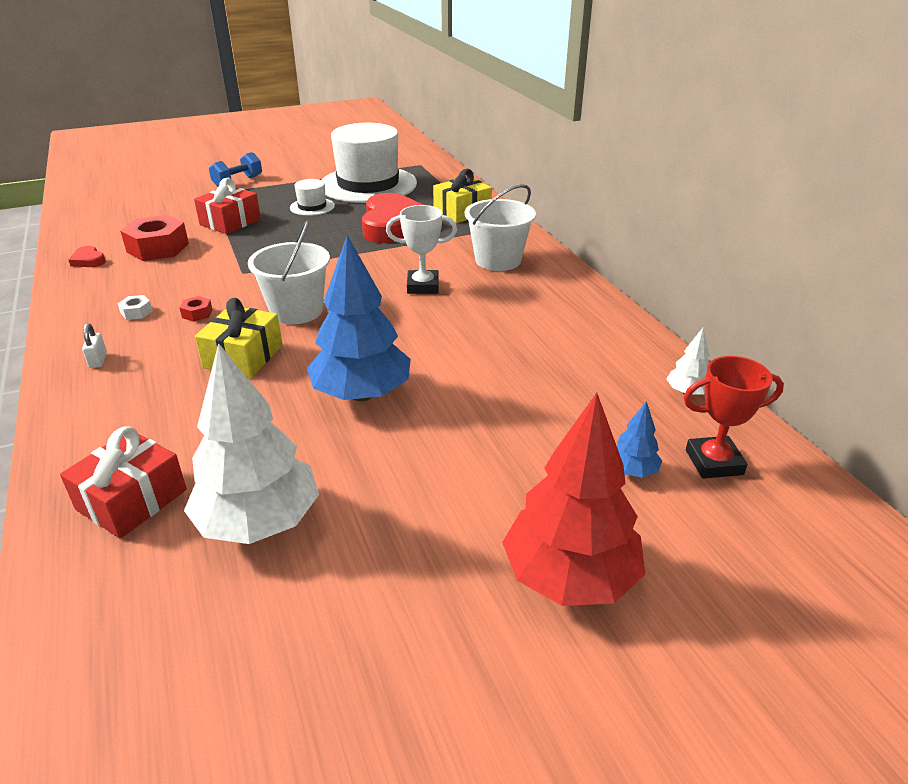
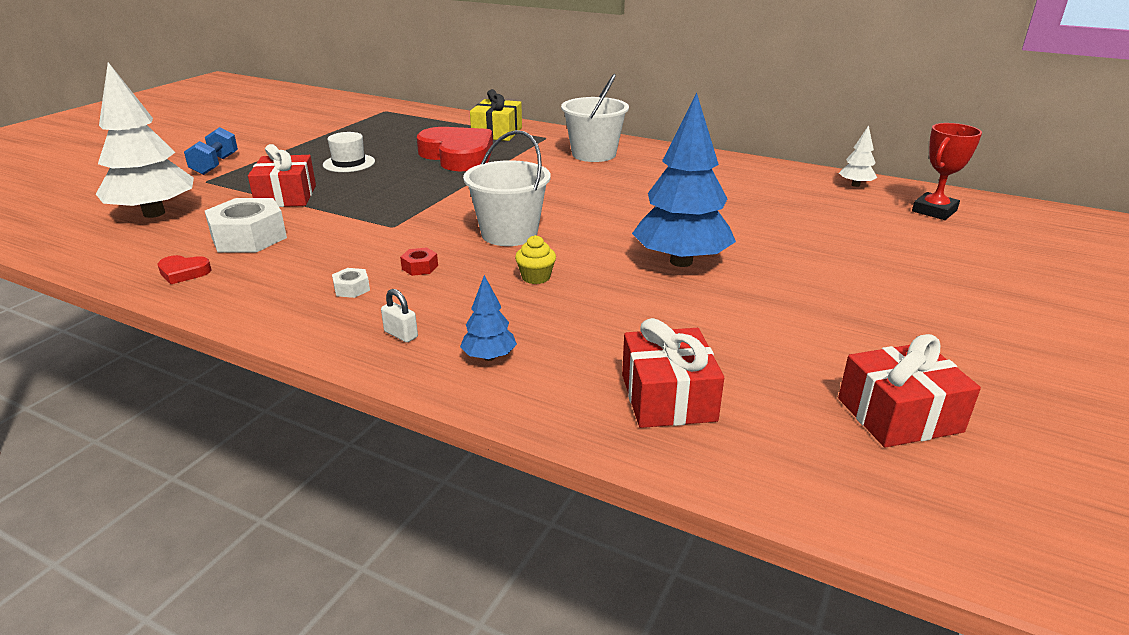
camera: 40 degrees left, 5 degrees down
red nut [120,215,189,261] -> white nut [205,198,287,252]
white tree [184,343,319,544] -> white tree moved to [96,62,194,218]
yellow gift [195,298,283,378] -> yellow cupcake [515,235,556,284]
white hat [322,123,417,203] -> none
white trophy [386,205,457,294] -> none
red tree [502,393,645,606] -> none
blue tree [616,401,662,478] -> blue tree moved to [460,275,517,361]
none -> red gift [838,334,981,448]

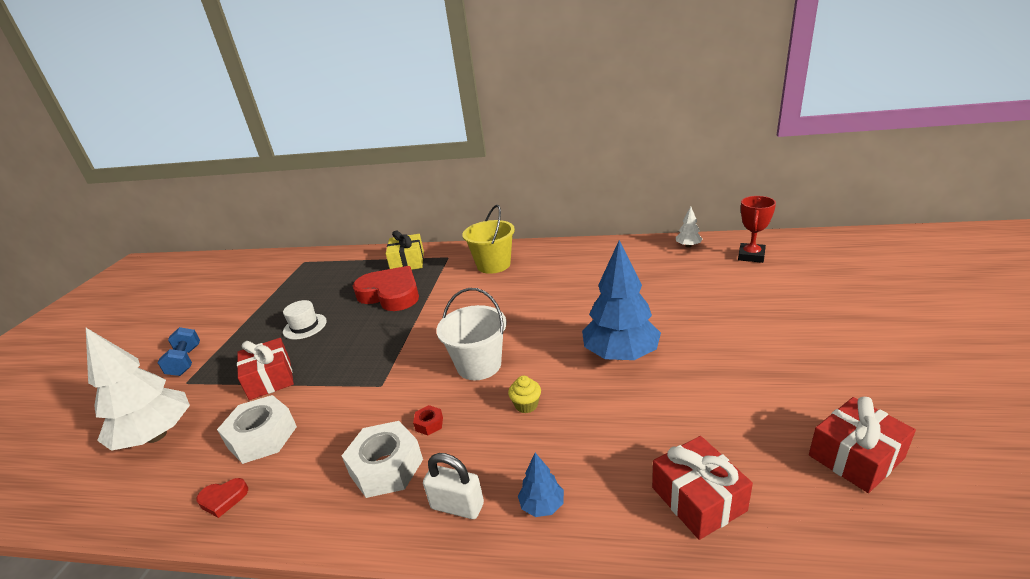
camera: 15 degrees left, 0 degrees up
white nut [332,268,370,298] -> white nut [342,421,423,498], size x2.26
white padlock [381,289,418,342] -> white padlock [423,453,484,519], size x1.69
white bucket [561,74,629,162] -> yellow bucket [463,205,515,274]

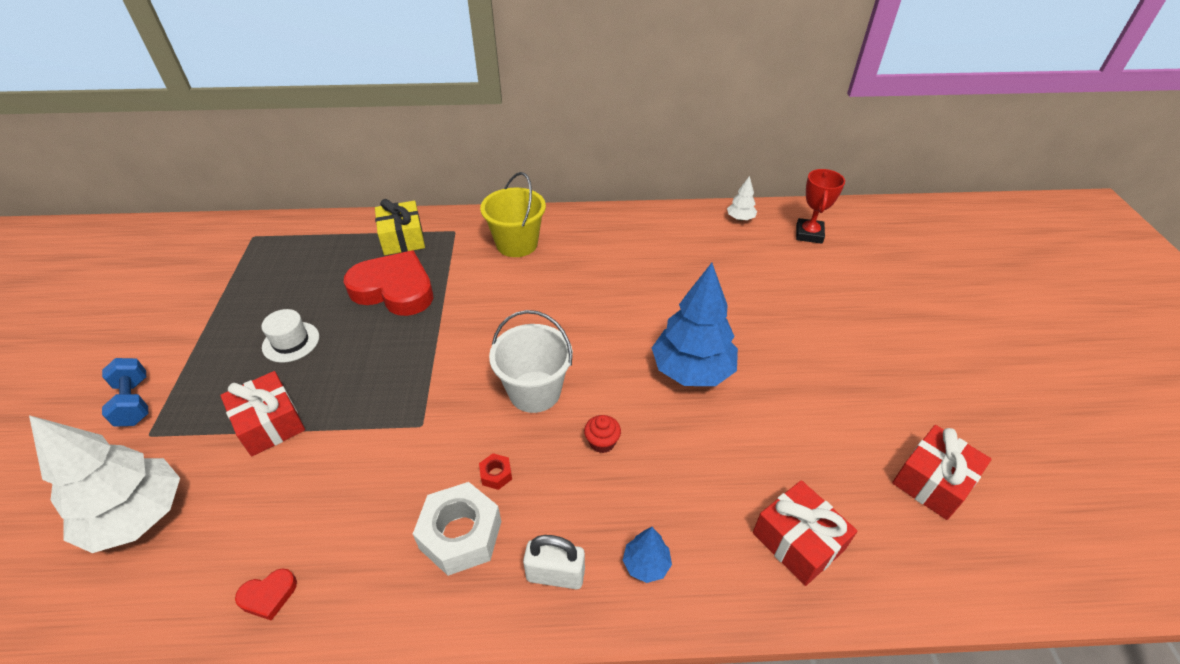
camera: 15 degrees left, 15 degrees up
white nut [217,395,297,464] -> none
yellow cupcake [508,376,541,413] -> red cupcake [584,415,621,453]

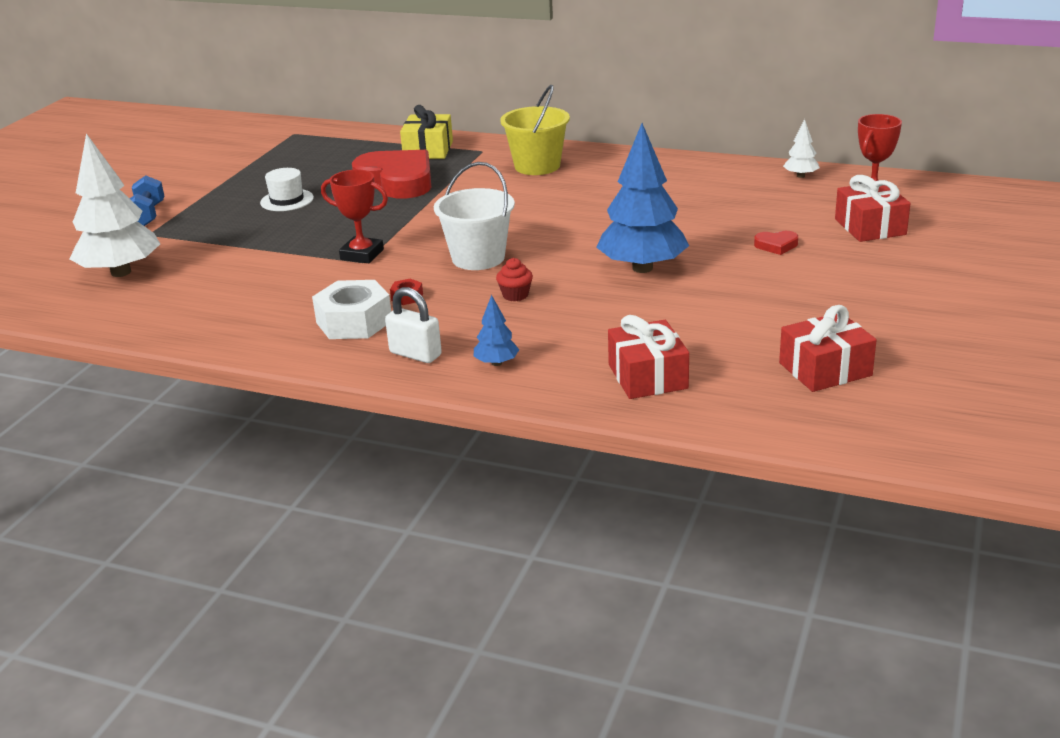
camera: 25 degrees right, 15 degrees down
red gift [220,371,305,456] -> red gift moved to [835,175,911,242]
red heart [235,568,297,621] -> red heart moved to [754,231,798,255]
none -> red trophy [321,169,388,263]

